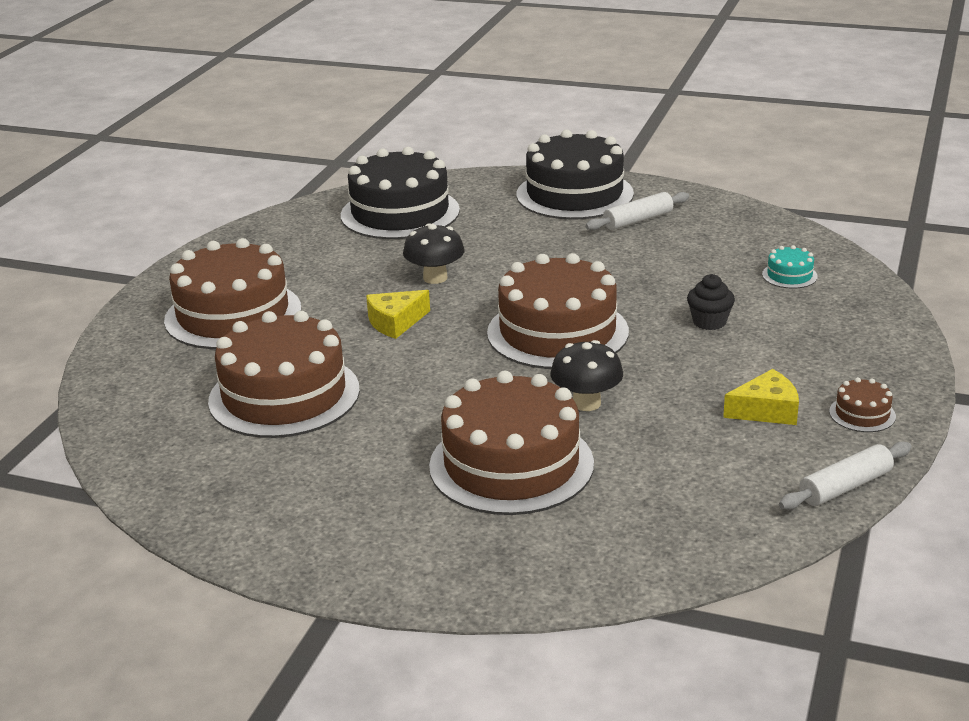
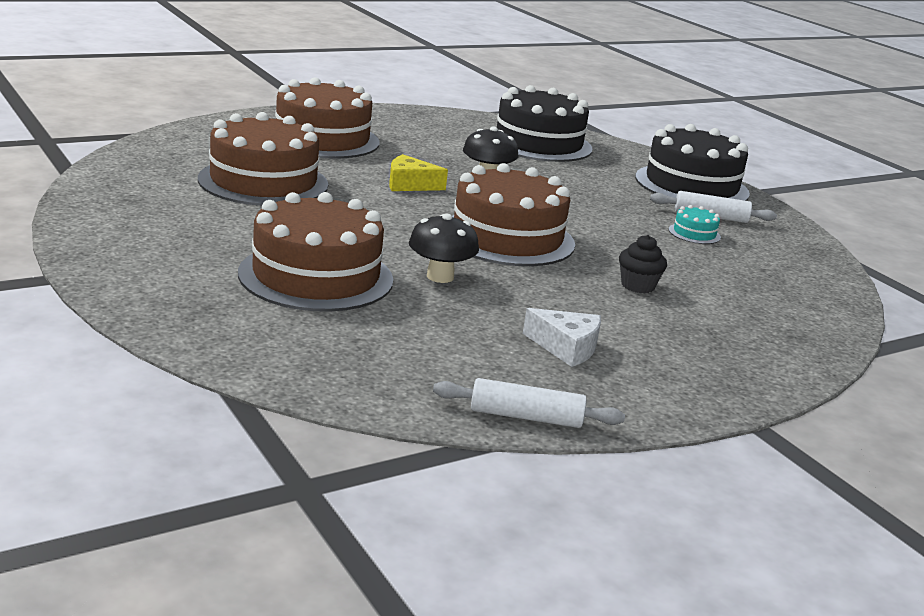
camera: 35 degrees right, 5 degrees down
yellow cheese [723,369,799,425] -> white cheese [523,308,601,367]
turquoise cake [762,245,818,289] -> turquoise cake moved to [669,205,721,244]
brown cake [829,377,896,432] -> none

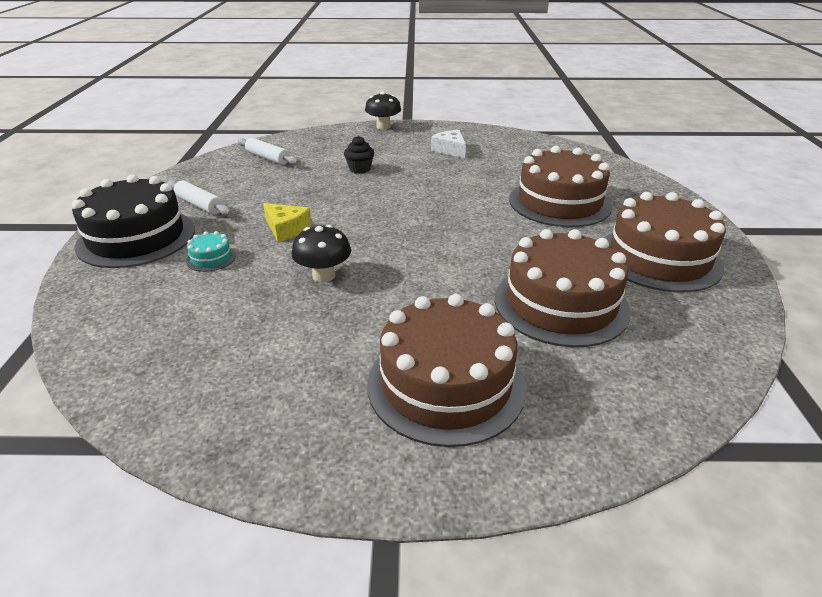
camera: 145 degrees left, 10 degrees up
yellow cheese [389,154,448,191] -> yellow cheese moved to [263,203,312,242]
black mushroom [409,214,479,283] -> black mushroom moved to [365,92,401,130]
white rolling pin [433,378,625,428] -> white rolling pin moved to [238,138,299,165]
brown cake [452,163,575,266] -> brown cake moved to [604,192,726,292]
black cake [497,85,592,162] -> none
turquoise cake [669,205,721,244] -> turquoise cake moved to [186,231,236,272]

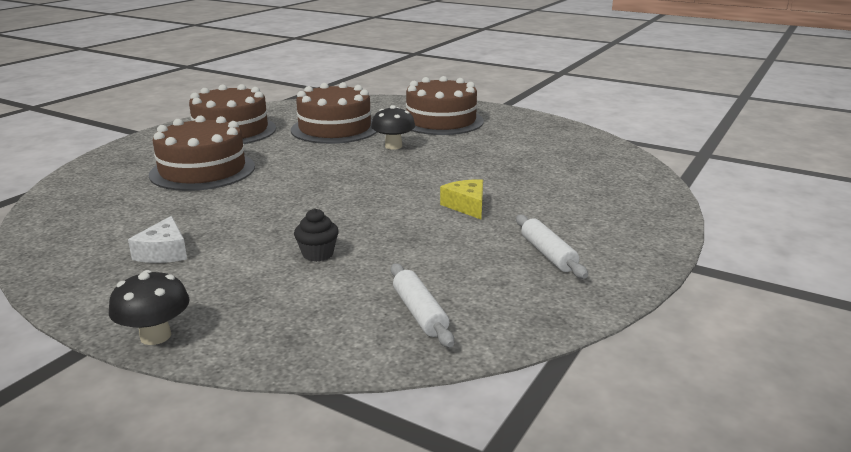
camera: 150 degrees left, 10 degrees down
black cake [72,174,195,268] -> none
turquoise cake [186,231,236,272] -> none
black mushroom [292,225,351,282] -> black mushroom moved to [371,105,415,150]

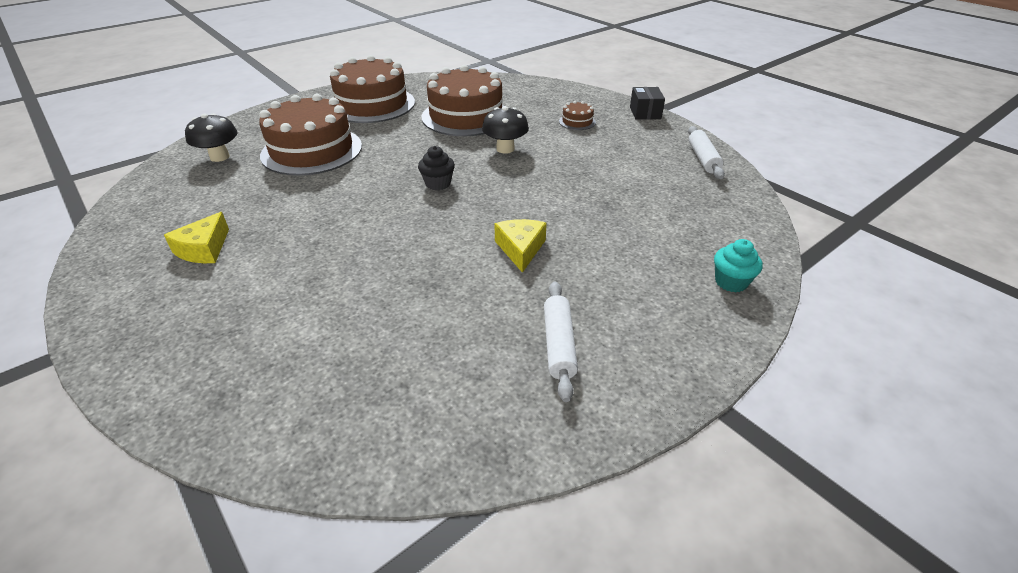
camera: 20 degrees right, 15 degrees up
black mushroom [109,270,190,345] -> black mushroom moved to [185,113,238,162]
white cheese [128,216,187,263] -> yellow cheese [164,212,229,263]
black cupcake [294,208,339,262] -> black cupcake moved to [418,146,455,190]
white rolling pin [391,264,454,348] -> white rolling pin moved to [688,126,725,179]
brown cake [406,76,484,135] -> brown cake [559,101,596,130], size x0.41
none -> black box [630,87,665,120]
none -> turquoise cupcake [714,239,763,292]

